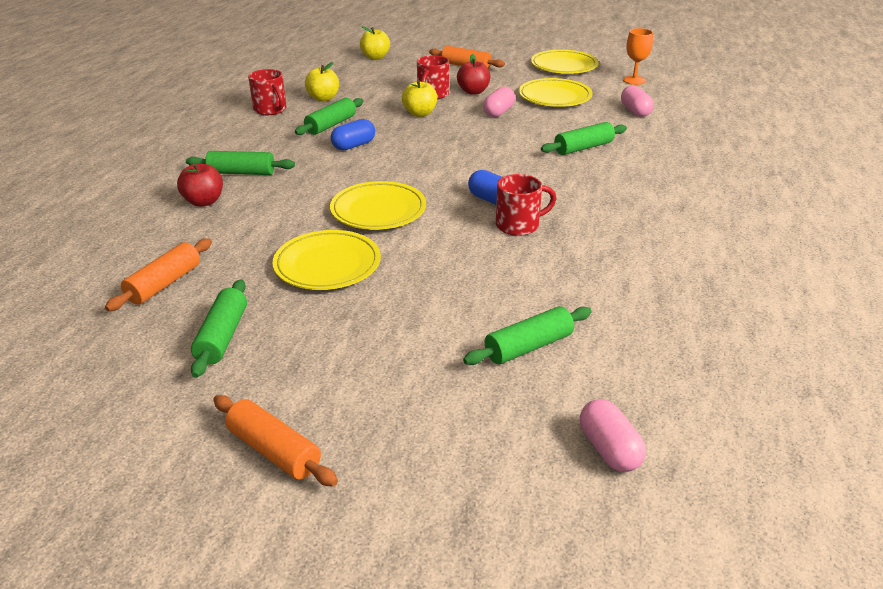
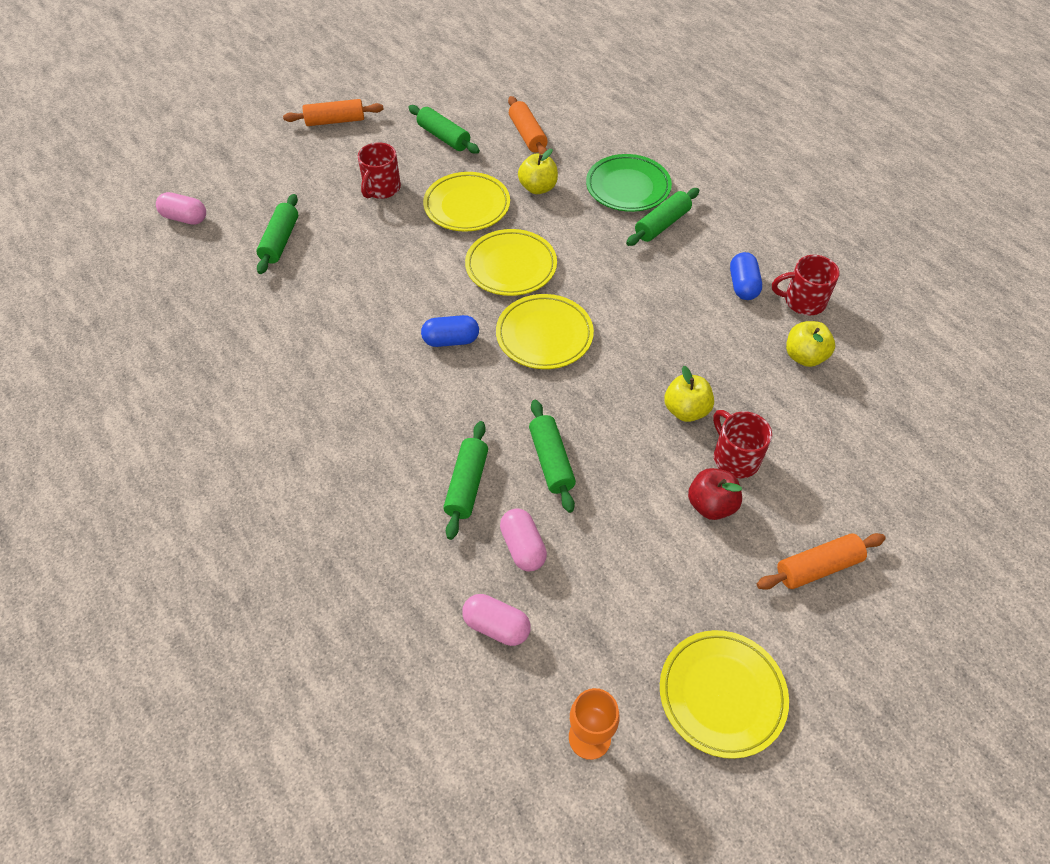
camera: 130 degrees right, 20 degrees up
red apple [177,163,223,207] -> green plate [586,154,672,212]
green rolling pin [295,98,363,135] -> green rolling pin moved to [529,400,576,513]
blue capsule [331,119,375,150] -> blue capsule moved to [730,252,762,300]
yellow apple [360,26,390,60] -> yellow apple moved to [518,149,558,194]
pink capsule [483,87,515,117] -> pink capsule moved to [500,508,547,572]
red mug [496,174,557,236] -> red mug moved to [358,142,401,199]
yellow plate [519,78,593,107] -> yellow plate moved to [496,294,594,369]

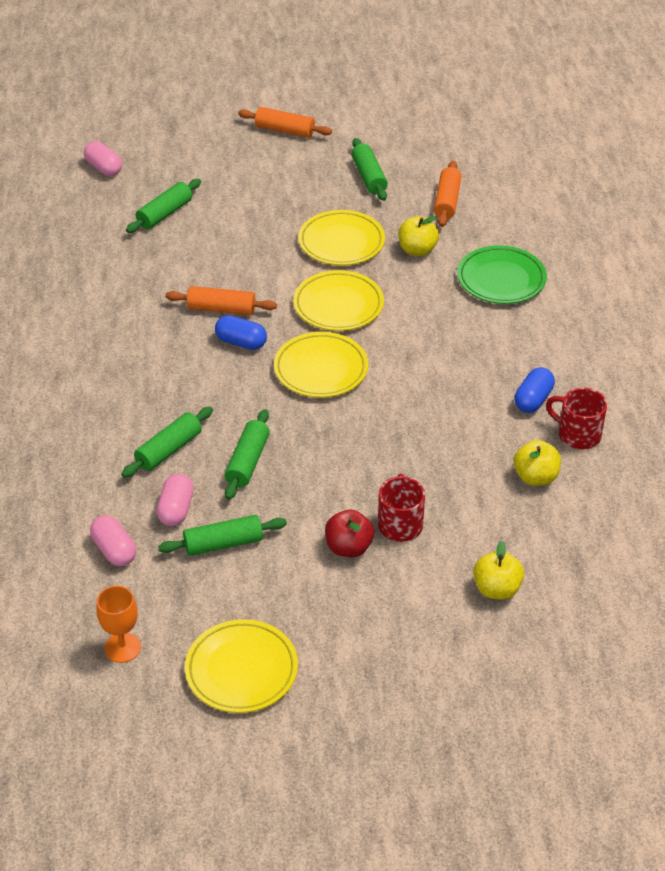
camera: 30 degrees right, 10 degrees down
red mug [358,142,401,199] -> none
green rolling pin [626,188,699,246] -> green rolling pin moved to [158,515,287,556]
yellow apple [664,366,714,422] -> yellow apple moved to [473,541,524,599]
orange rolling pin [757,533,886,590] -> orange rolling pin moved to [165,286,277,315]

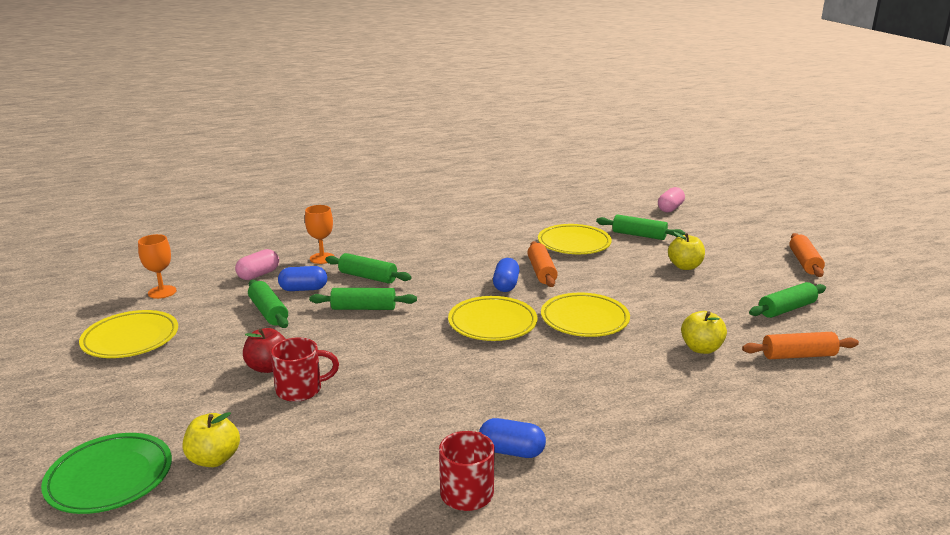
camera: 75 degrees right, 20 degrees down
pink capsule [157,474,194,526] -> blue capsule [278,266,327,291]
yellow plate [298,210,385,265] -> yellow plate moved to [538,224,612,254]
green plate [457,245,547,304] -> green plate moved to [41,433,172,514]
yellow apple [514,440,561,486] -> yellow apple moved to [668,232,705,270]
none -> orange goblet [305,205,334,264]

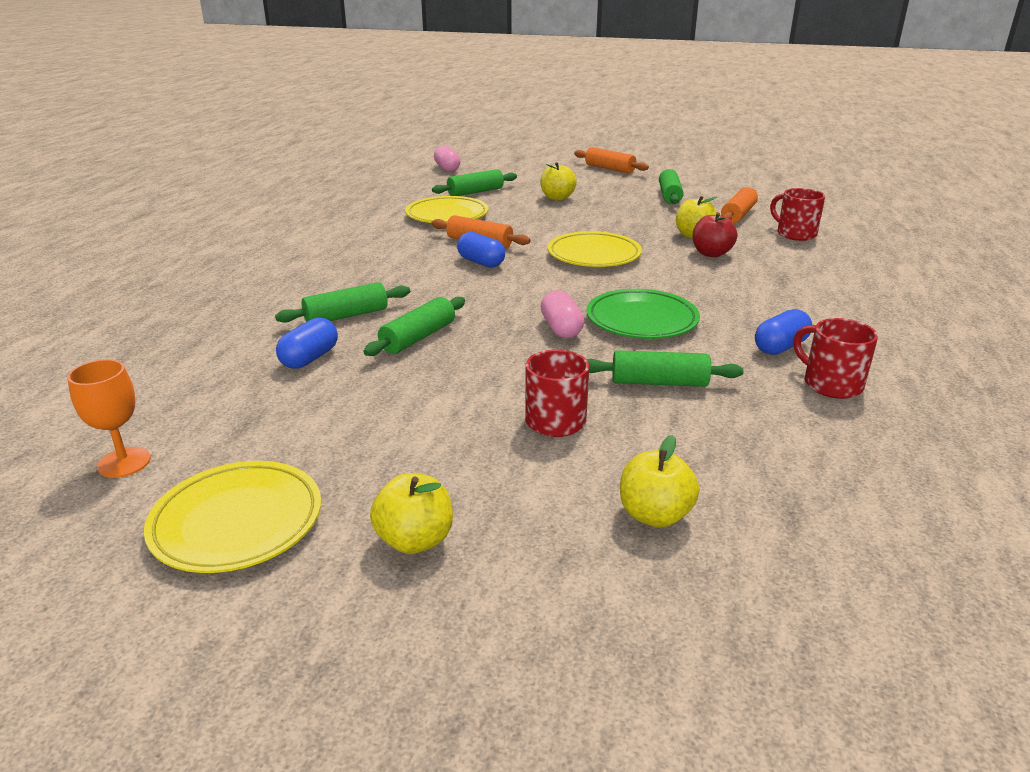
camera: 55 degrees left, 5 degrees up
green plate [41,433,172,514] -> green plate moved to [586,289,700,339]
pink capsule [235,249,279,280] -> pink capsule moved to [541,290,584,338]
red apple [243,328,286,373] -> red apple moved to [693,212,737,257]
green rolling pin [248,280,288,328] -> green rolling pin moved to [587,350,743,387]
orange goblet [305,205,334,264] -> none
yellow plate [448,296,537,341] -> none
none -> yellow apple [370,473,453,554]
none -> red mug [770,188,825,241]

